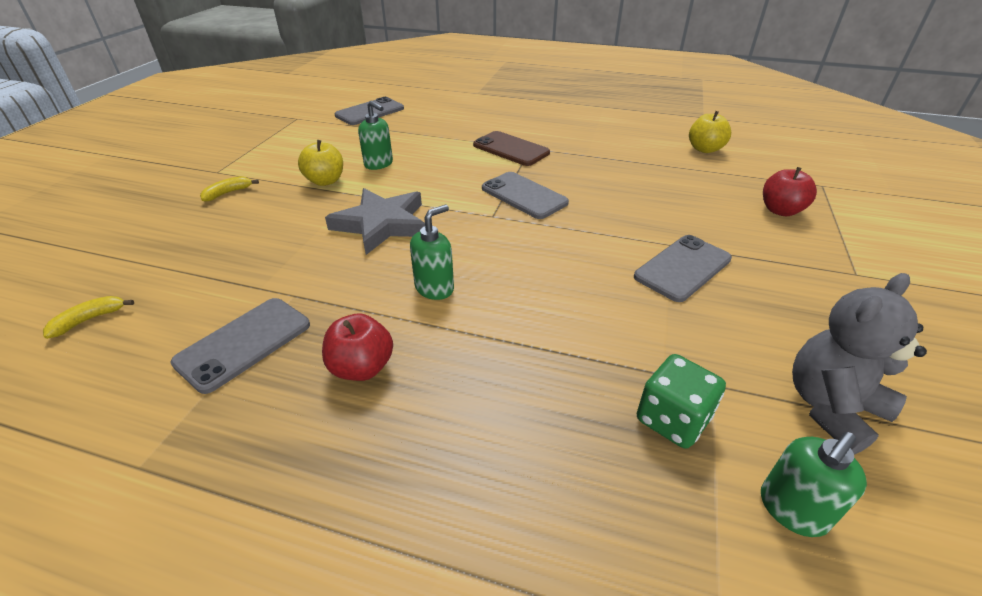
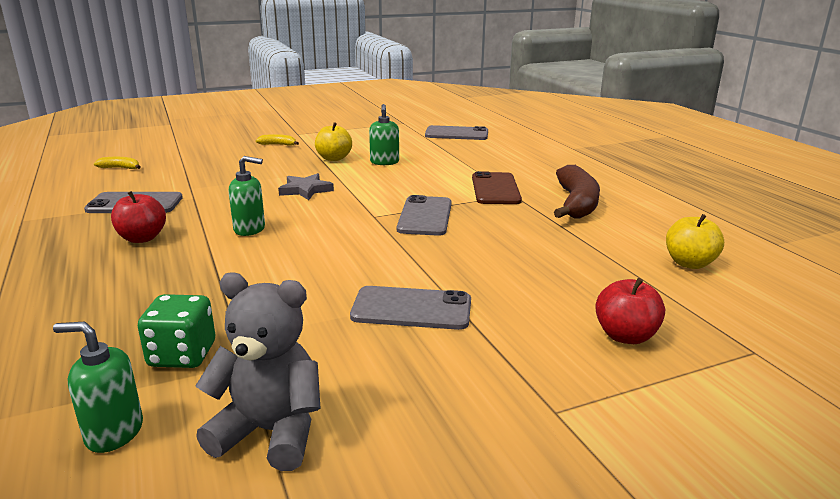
camera: 50 degrees right, 15 degrees down
grey star [325,188,425,255] -> grey star [278,173,334,200], size x0.62
none -> brown banana [554,165,600,219]

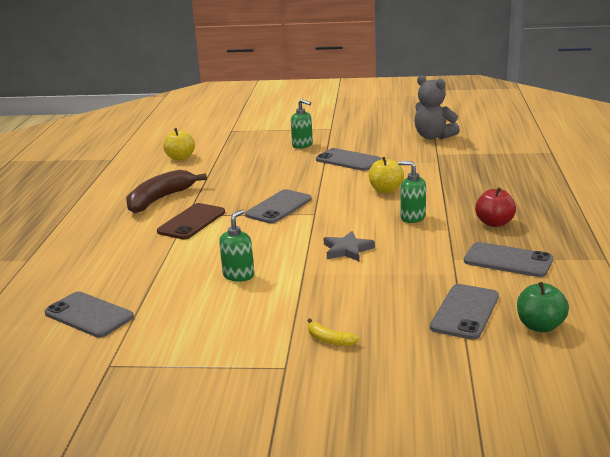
camera: 150 degrees left, 0 degrees up
green soap dispenser [53,321,143,453] -> green soap dispenser moved to [291,99,313,149]
yellow banana [94,157,141,169] -> green apple [517,282,569,332]
green dice [138,294,215,368] -> none
yellow apple [315,122,352,161] -> yellow apple moved to [368,157,404,193]
red apple [595,278,665,344] -> none
none -> grey phone [430,284,499,340]

